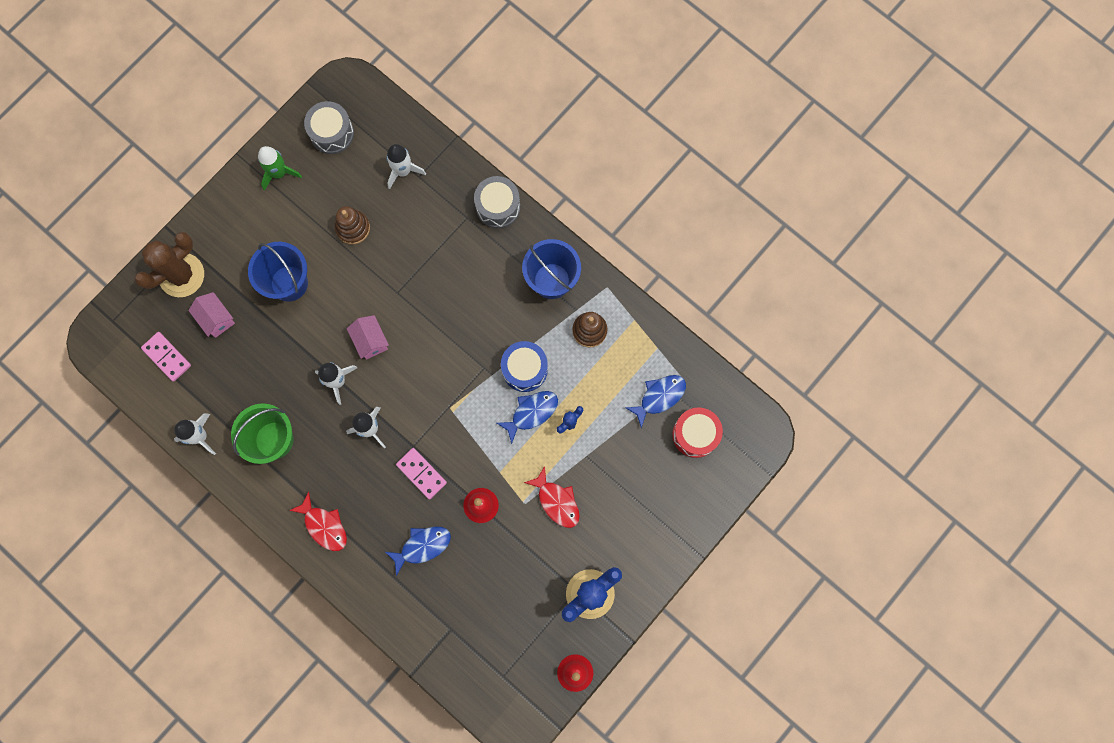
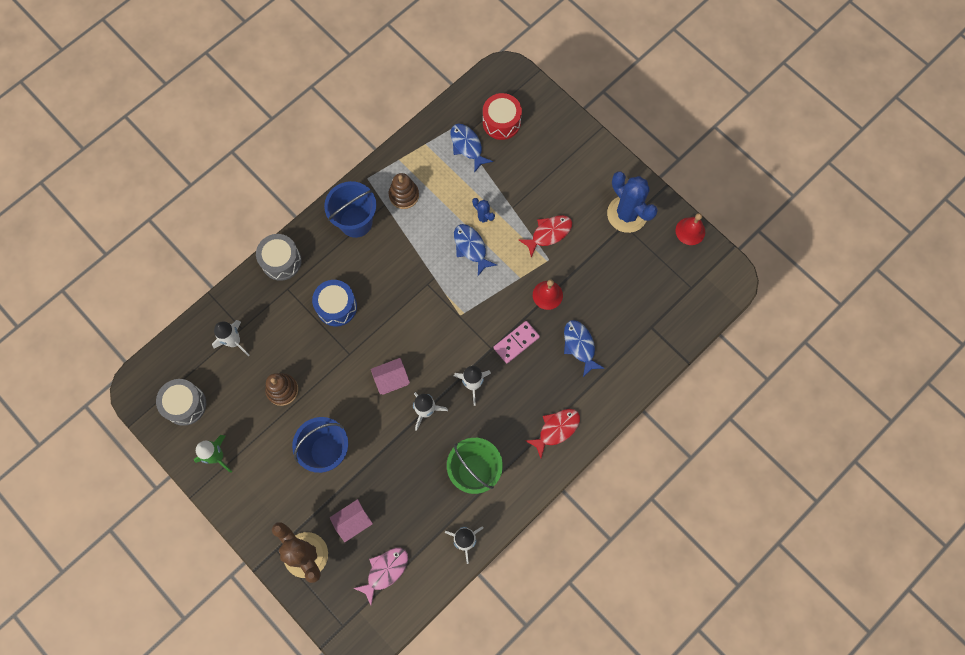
camera: 85 degrees left, 5 degrees down
pink domino [141,332,191,382] -> pink fish [353,548,408,605]
blue drum [501,341,548,392] -> blue drum moved to [312,280,357,326]

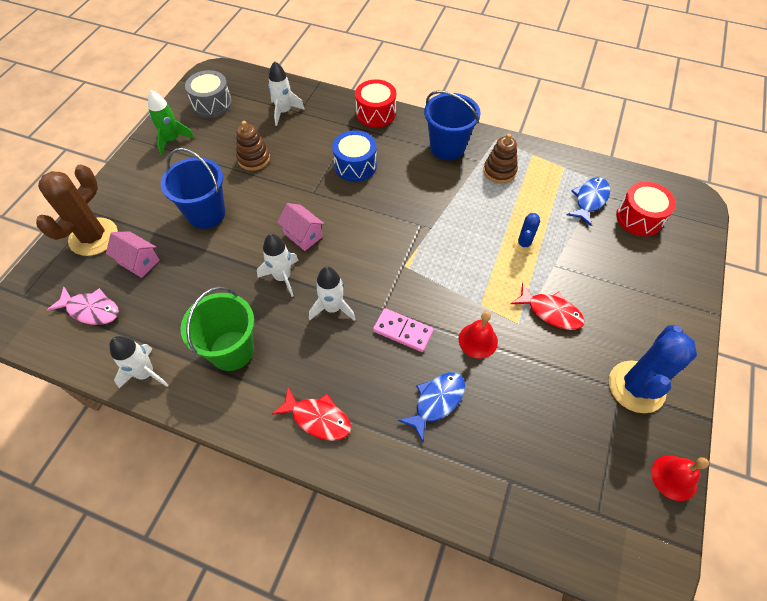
camera: 65 degrees right, 15 degrees down
grey drum [256,234,302,281] -> red drum [355,79,396,127]
blue fish [454,224,497,276] -> none

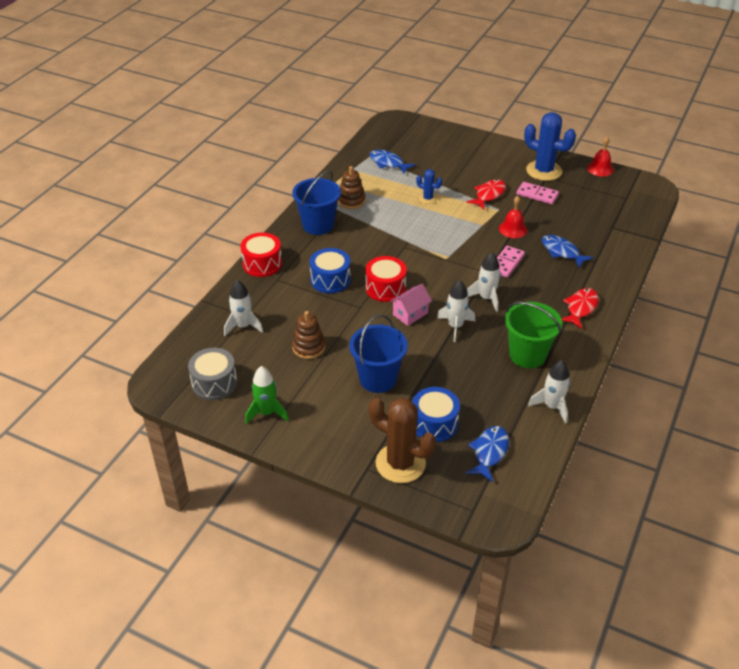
camera: 85 degrees left, 15 degrees down
pink fish [47,287,119,325] -> blue fish [466,426,509,482]
pink house [106,231,159,278] -> blue drum [412,387,460,442]
red drum [616,182,676,236] -> red drum moved to [365,256,407,302]
none -> pink domino [516,182,559,204]

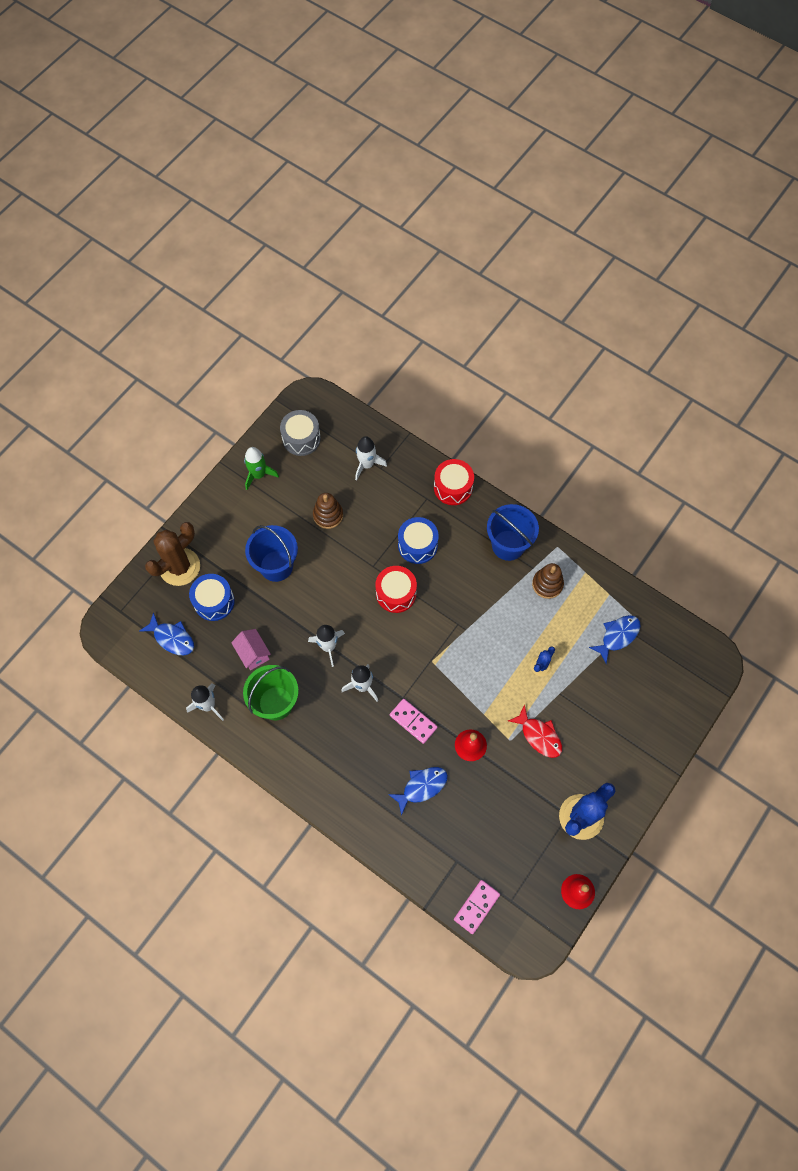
camera: 100 degrees right, 25 degrees up
pink house [390,284,432,326] -> pink house moved to [231,629,271,670]
pink domino [516,182,559,204] -> pink domino moved to [454,880,500,934]
red fish [561,288,599,329] -> none

